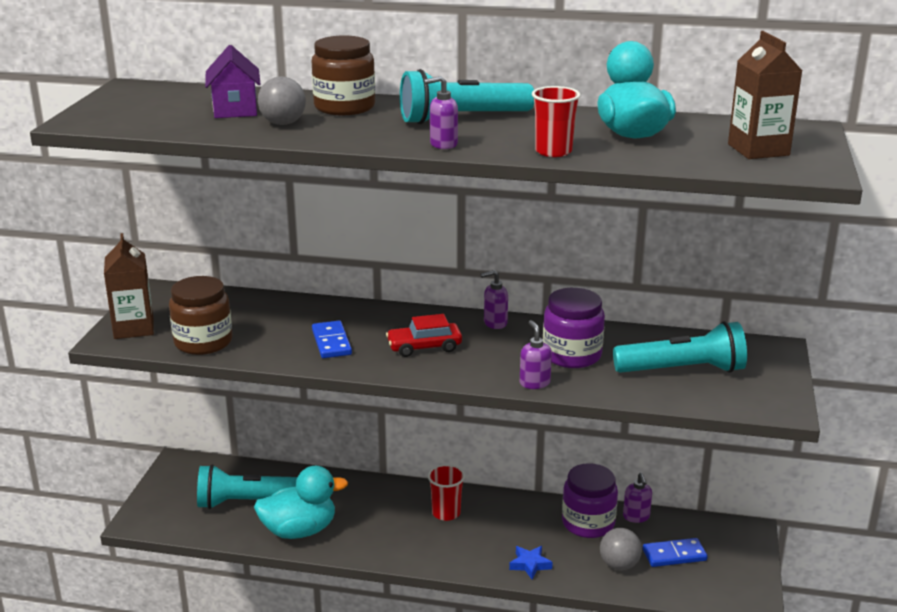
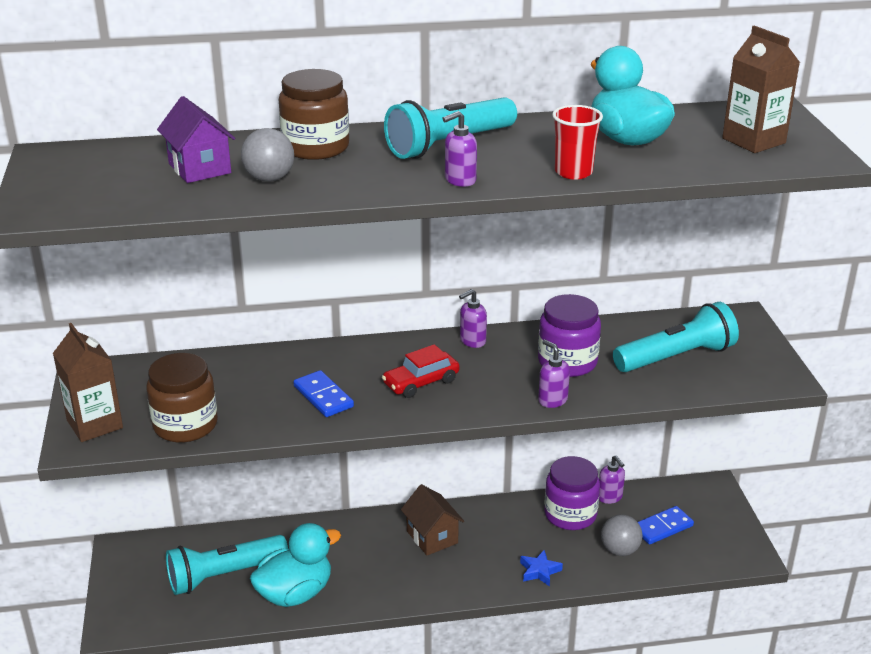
camera: 20 degrees left, 5 degrees up
red cup [428,464,465,521] -> brown house [401,484,464,556]

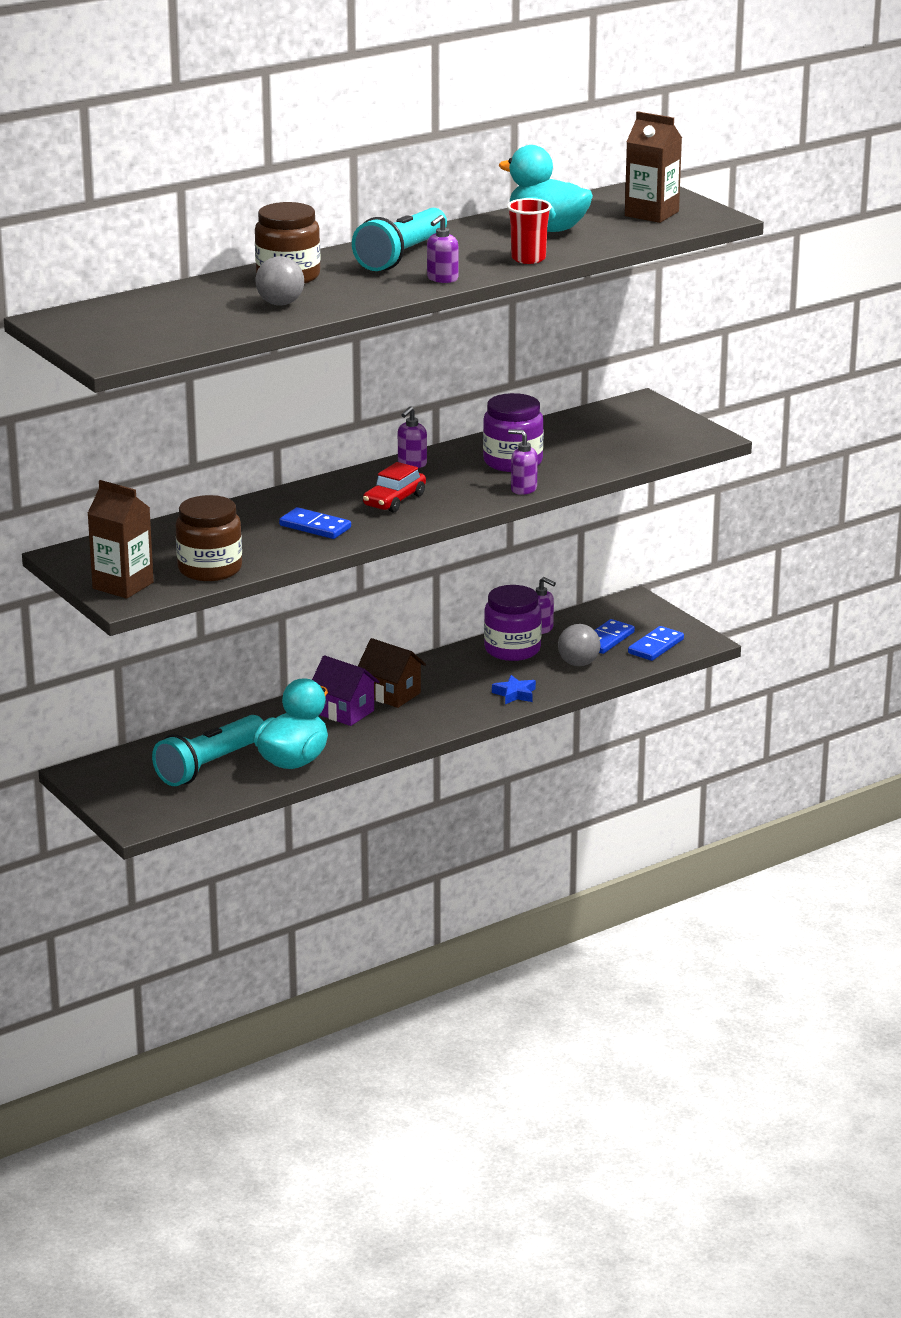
camera: 25 degrees left, 5 degrees down
purple house [157,96,235,183] -> purple house moved to [312,655,380,726]
turquoise flashlight [613,302,739,372] -> none
none -> blue domino [628,626,684,661]

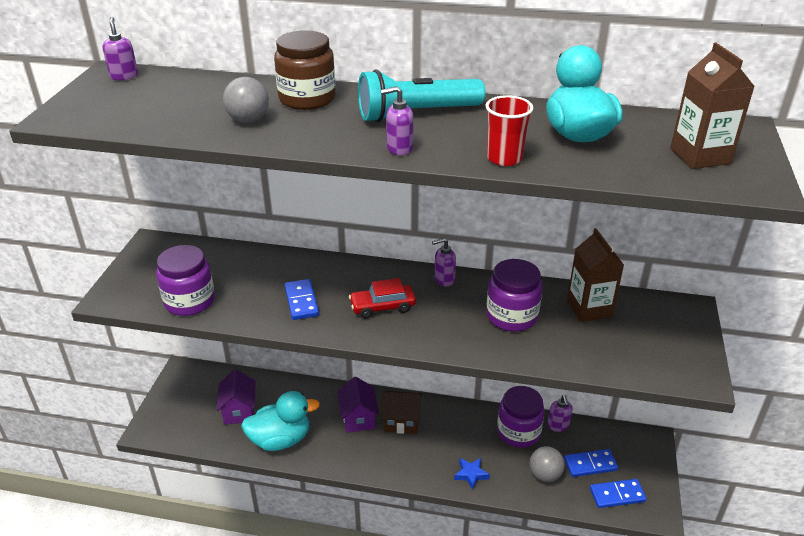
camera: 45 degrees right, 10 degrees up
brown carton [87,480,154,599] -> brown carton moved to [567,228,624,322]
turquoise flashlight [152,715,263,786] -> purple house [216,369,256,425]
brown jar [175,495,242,581] -> purple jar [156,245,215,316]
brown house [358,638,426,708] -> brown house turned 75 degrees counterclockwise [381,391,422,434]
purple soap dispenser [508,429,538,495] -> purple soap dispenser moved to [103,17,138,80]

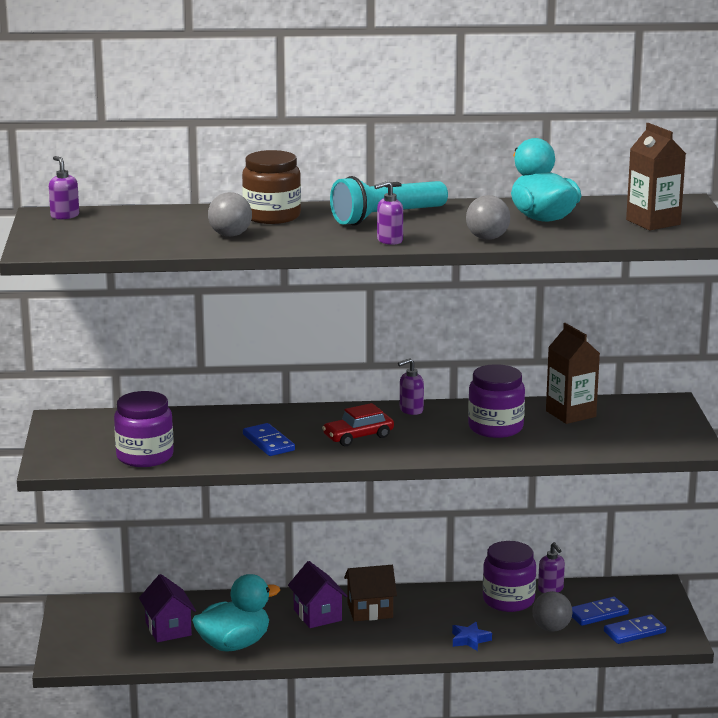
camera: 15 degrees left, 15 degrees down
red cup [486,95,533,166] -> grey ball [466,195,510,240]

